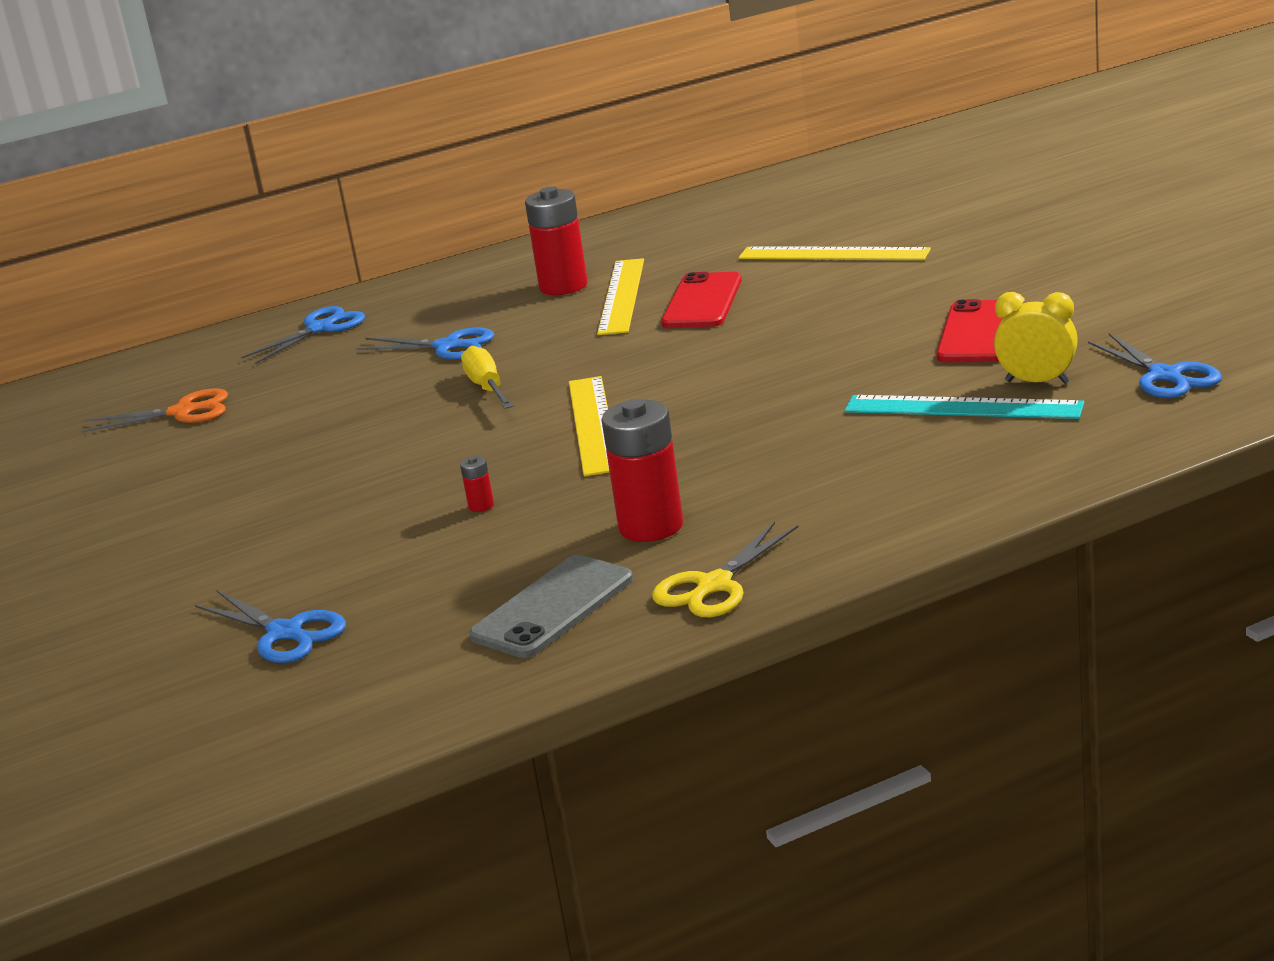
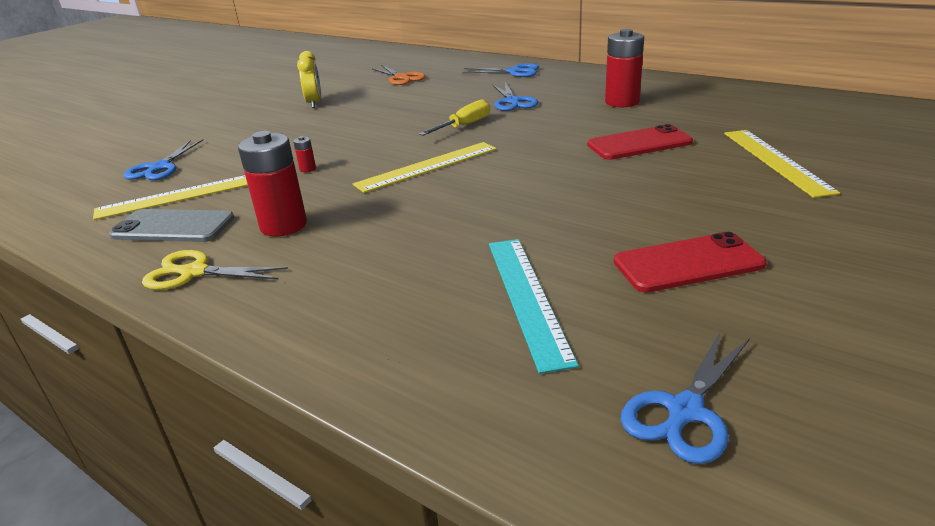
camera: 60 degrees right, 5 degrees up
yellow ruler [597,258,644,335] -> yellow ruler moved to [93,175,248,220]
yellow clock [994,292,1078,384] -> yellow clock moved to [297,51,321,108]

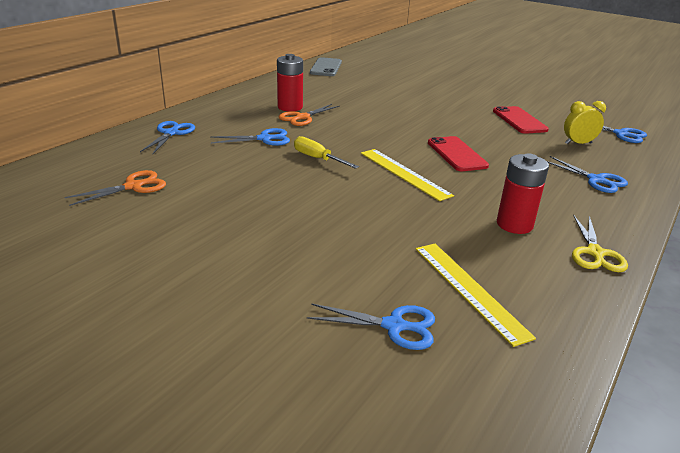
camera: 95 degrees left, 0 degrees up
grey phone [109,209,234,242] -> grey phone moved to [310,57,342,76]
red battery [293,136,316,172] -> none
yellow clock [297,51,321,108] -> yellow clock moved to [564,101,606,144]
turquoise ruler [489,239,579,374] -> none
red phone [587,124,693,160] -> red phone moved to [428,136,489,171]
yellow ruler [724,130,840,198] -> none
none -> orange scissors [278,104,340,126]
none -> blue scissors [547,156,628,193]

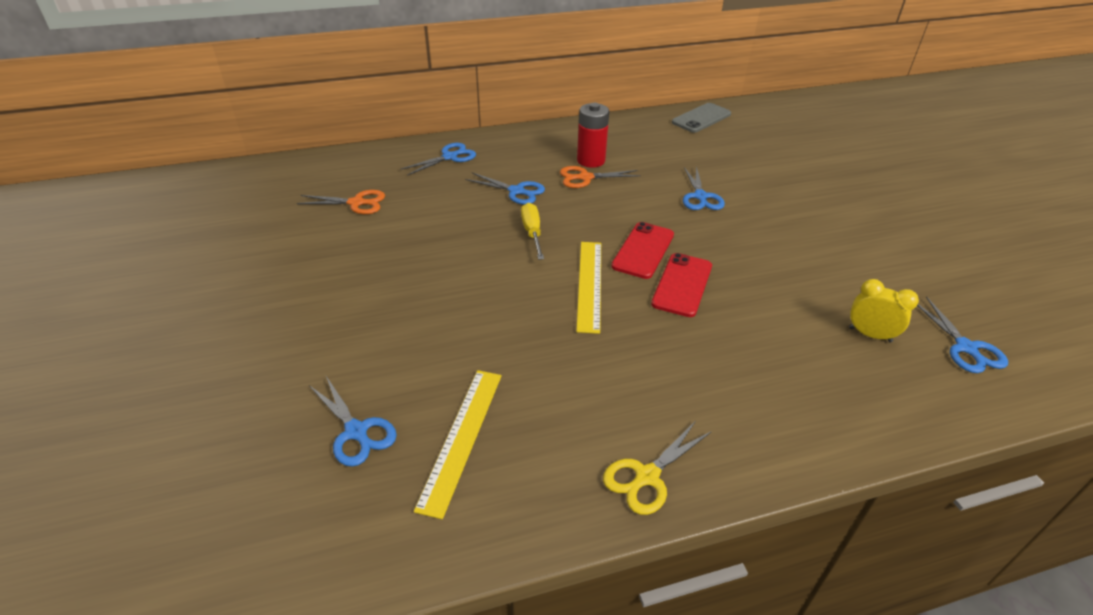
camera: 40 degrees right, 10 degrees up
red phone [493,106,549,134] -> red phone moved to [611,222,674,279]
red battery [497,153,549,234] -> none
blue scissors [547,156,628,193] -> blue scissors moved to [683,166,725,210]

